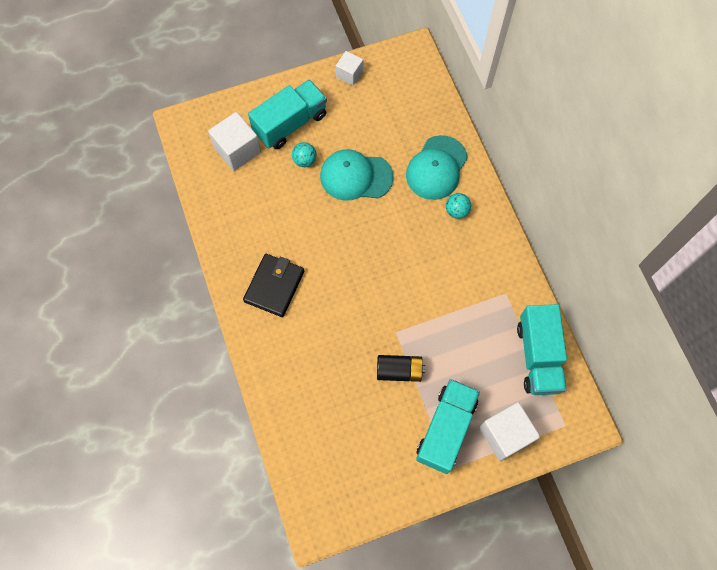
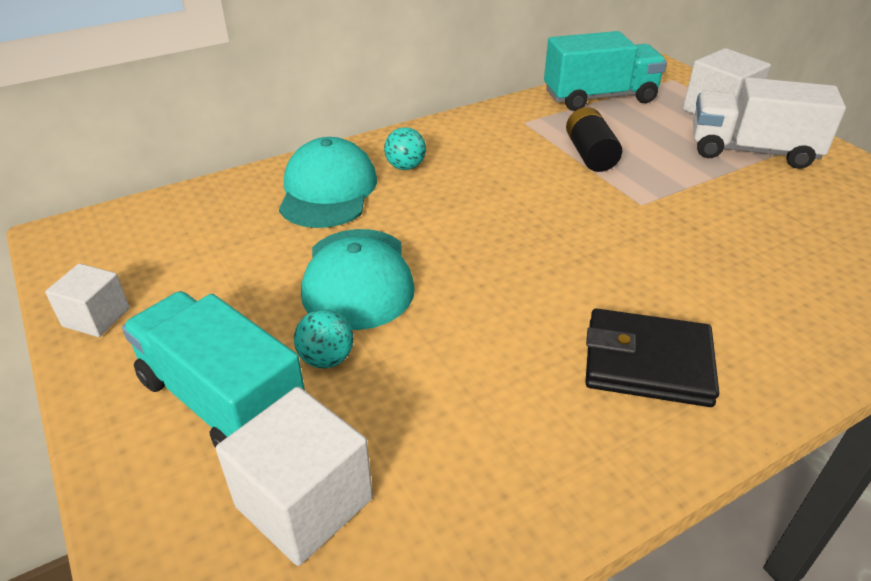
camera: 100 degrees left, 30 degrees down
black battery [377,355,425,382] -> black battery moved to [566,107,622,172]
turquoise cap [406,135,468,200] -> turquoise cap turned 105 degrees counterclockwise [279,137,377,228]
turquoise truck [416,379,480,474] -> white truck [693,77,846,169]

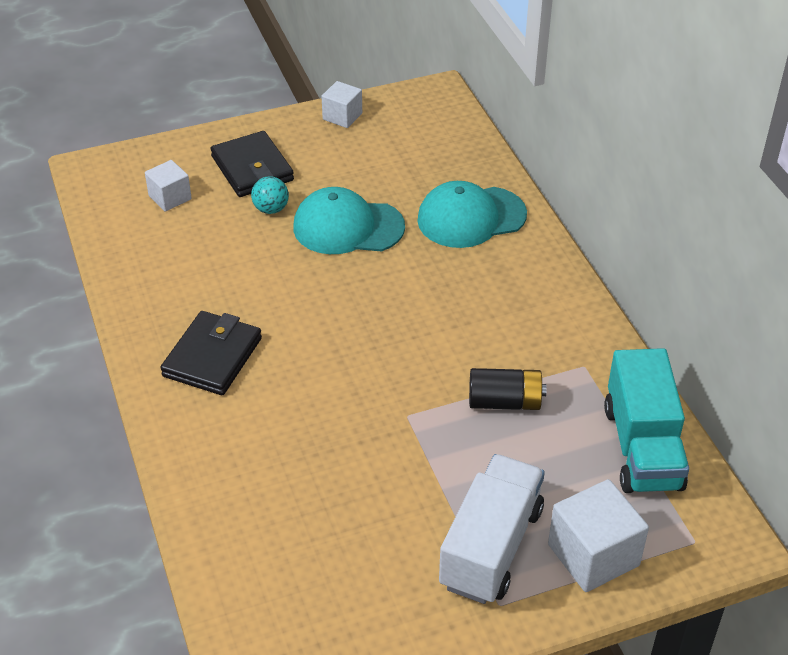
camera: 100 degrees right, 5 degrees up
turquoise truck [122,291,305,448] -> black wallet [211,131,294,197]
white cube [216,387,373,566] -> white cube [145,160,192,212], size x0.61
turquoise cap [279,137,377,228] -> turquoise cap turned 150 degrees clockwise [417,181,527,248]
turquoise ball [384,127,426,170] -> none

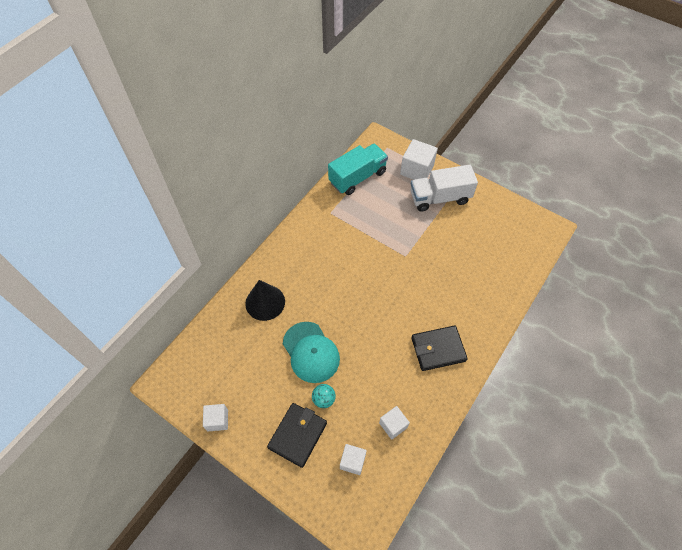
camera: 125 degrees left, 15 degrees up
turquoise cap [417,181,527,248] -> black cone [245,280,285,321]
black battery [469,368,547,410] -> none
none -> white cube [379,406,410,440]

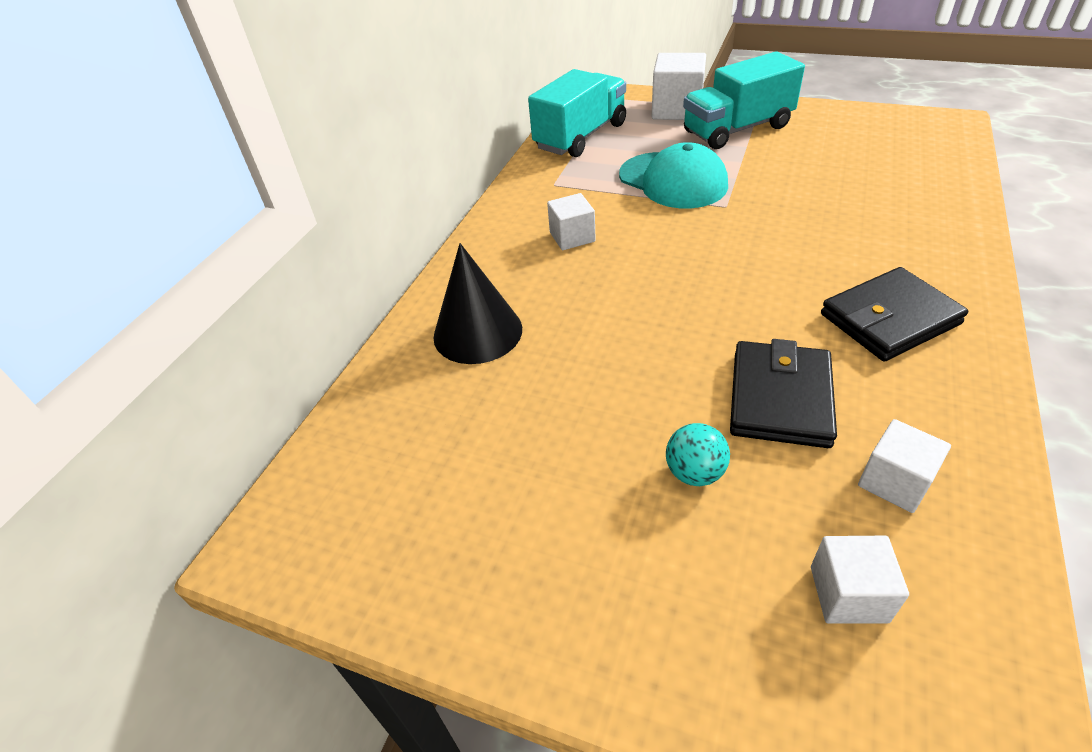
camera: 10 degrees left, 15 degrees down
white cube [203,404,228,431] -> white cube moved to [547,193,596,250]
black wallet [267,403,327,468] -> black wallet moved to [730,339,837,448]
turquoise cap [283,322,340,383] -> turquoise cap moved to [619,142,728,208]
white truck [411,165,478,212] -> turquoise truck [683,51,805,149]

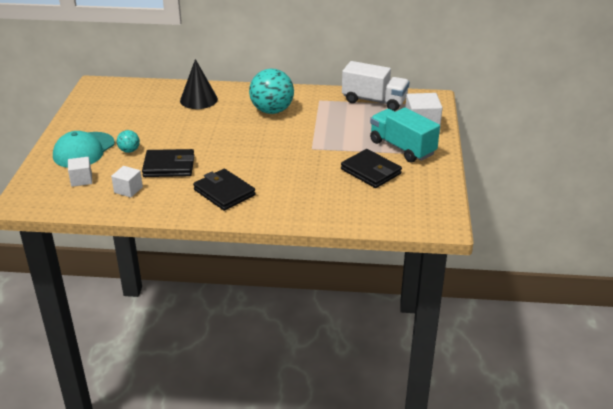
camera: 70 degrees right, 10 degrees down
turquoise truck [528,69,626,157] -> white truck [342,61,409,111]
white cube [547,193,596,250] -> turquoise ball [249,69,294,114]
turquoise cap [619,142,728,208] -> turquoise cap moved to [53,131,115,168]
none -> black wallet [341,149,402,188]

